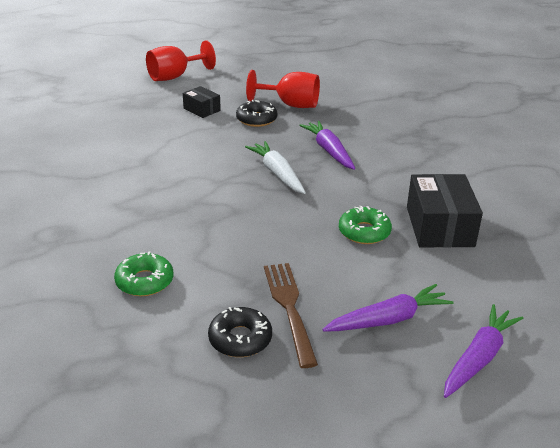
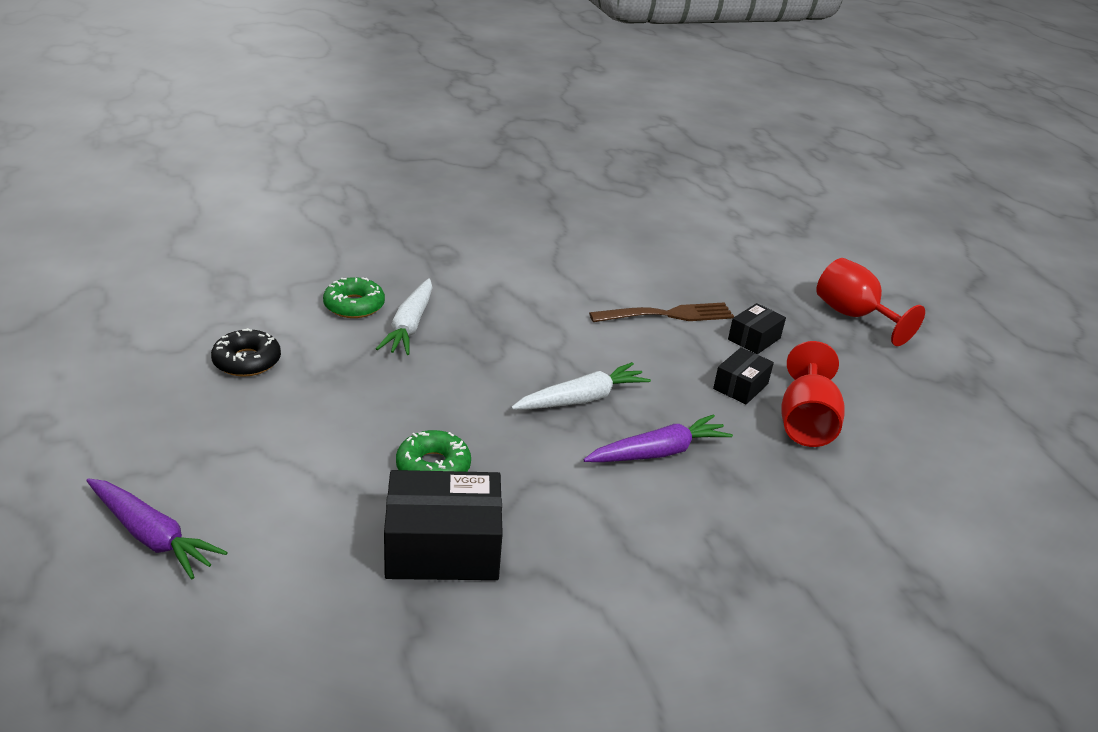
camera: 85 degrees right, 0 degrees up
black donut [236,100,277,127] -> black box [713,347,774,404]
brown fork [264,263,318,368] -> brown fork moved to [589,302,734,322]
purple carrot [322,284,453,332] -> none
none -> white carrot [376,278,433,355]

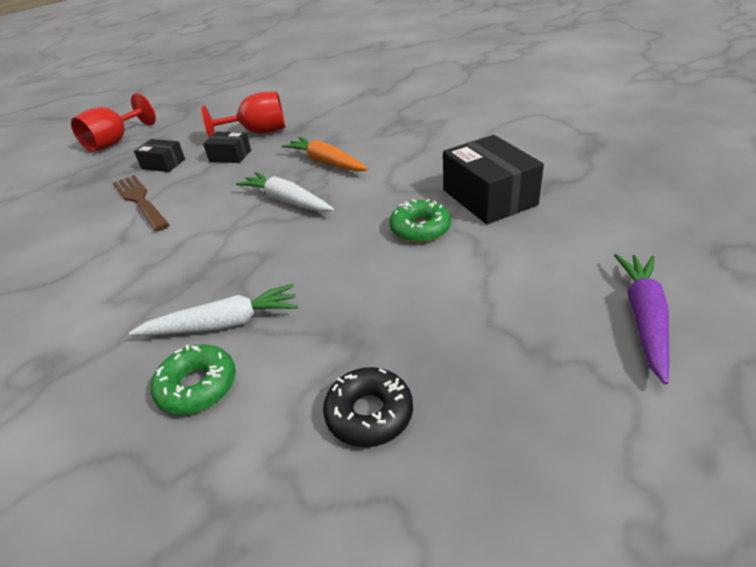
camera: 105 degrees left, 5 degrees up
purple carrot [583,414,733,462] -> orange carrot [282,137,369,172]

